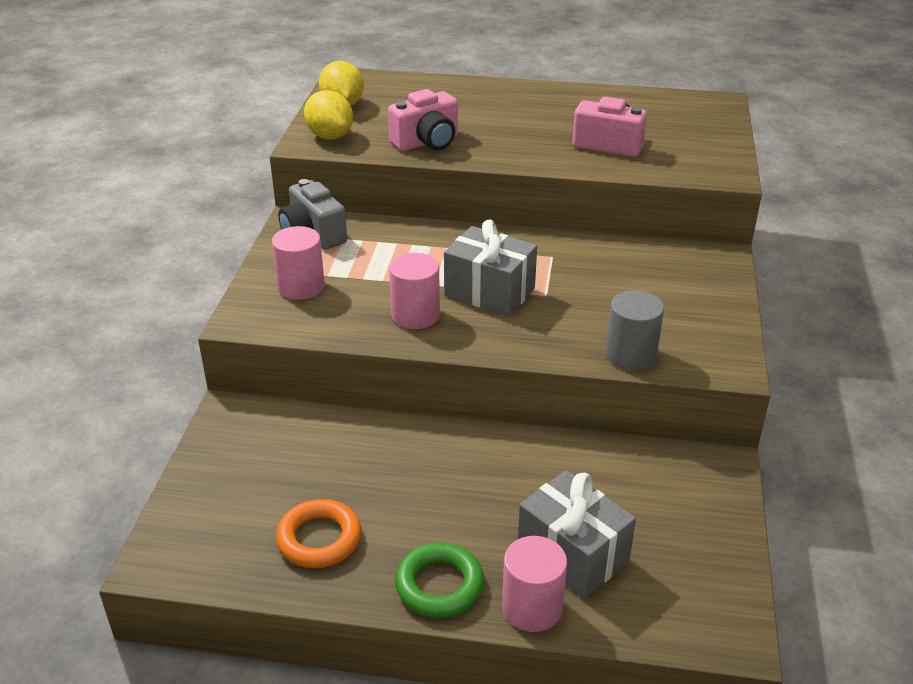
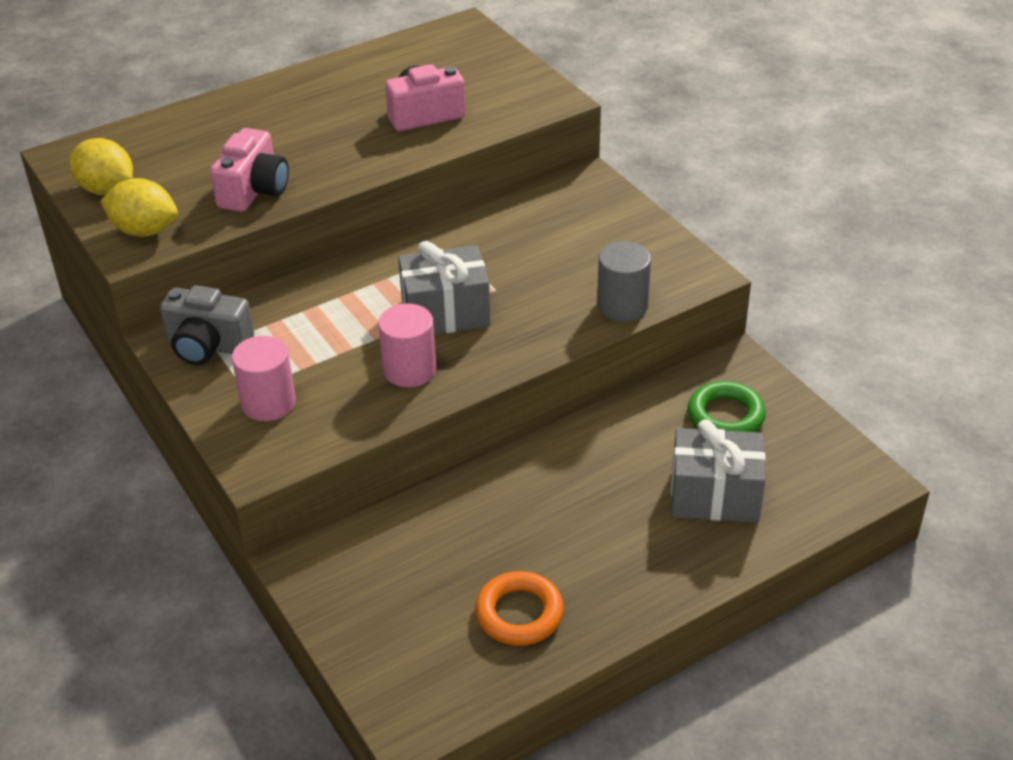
camera: 40 degrees left, 5 degrees up
green ring [395,543,484,618] -> green ring moved to [687,381,766,432]
pink cylinder [502,536,567,632] -> none

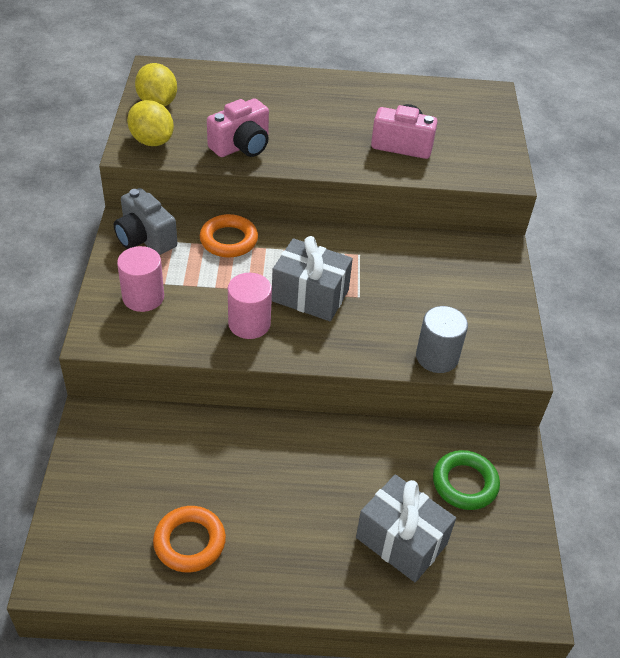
camera: 30 degrees right, 5 degrees up
none -> orange ring [200,214,258,257]

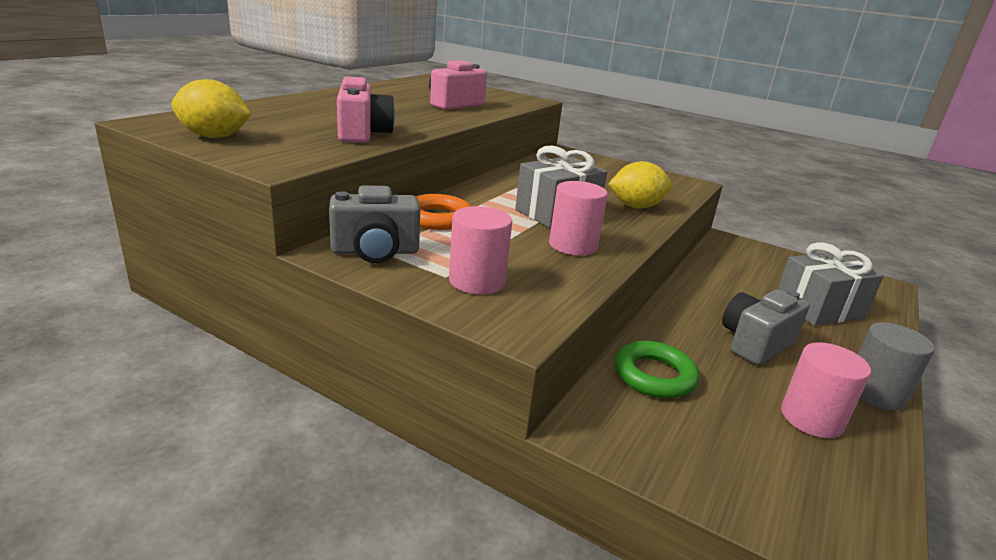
camera: 60 degrees left, 20 degrees down
yellow lemon [127,100,174,146] -> yellow lemon moved to [608,161,672,209]
orange ring [153,506,226,572] -> pink cylinder [781,342,871,438]
grey cylinder [416,306,468,373] -> grey cylinder moved to [858,322,935,410]
green ring [433,450,500,510] -> green ring moved to [615,341,699,399]
none -> grey camera [722,290,810,365]

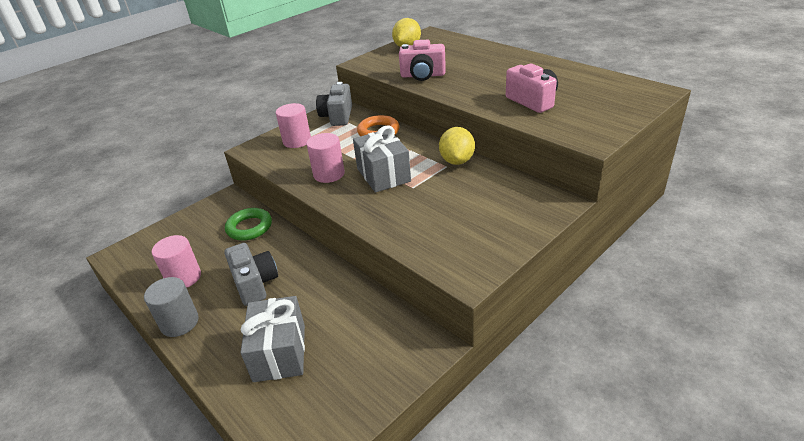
camera: 110 degrees right, 10 degrees up
yellow lemon [608,161,672,209] -> yellow lemon moved to [439,127,475,165]

